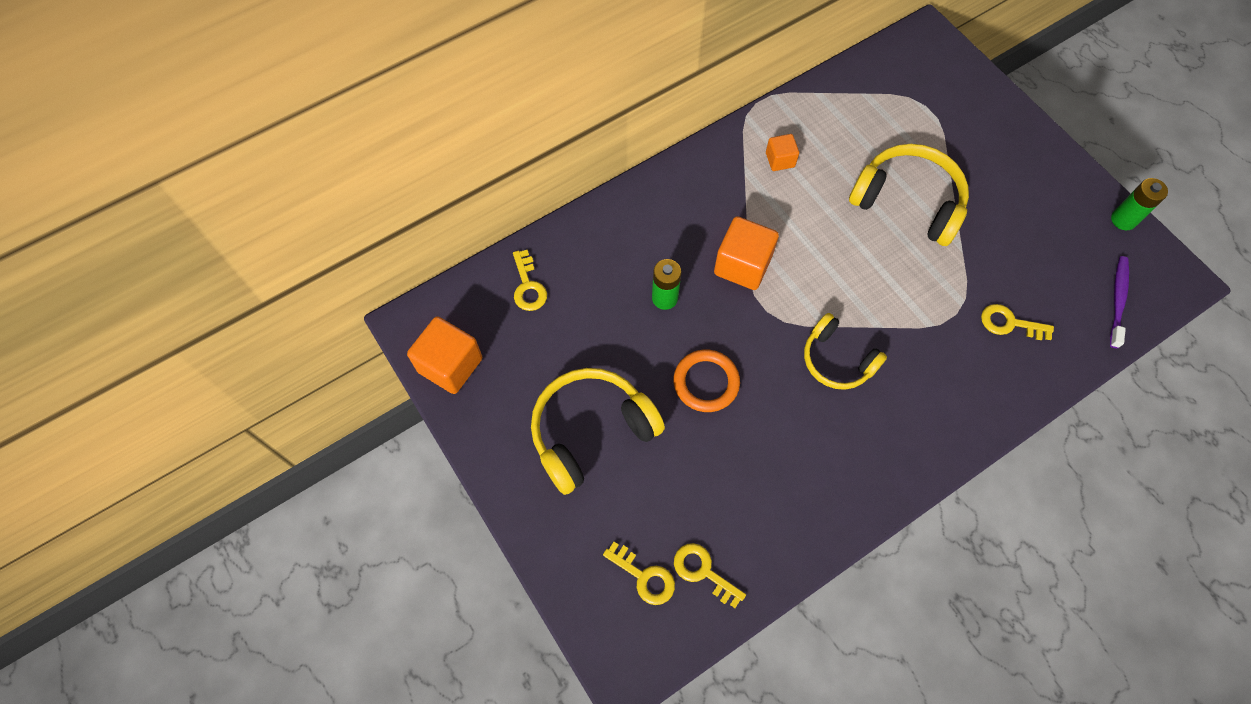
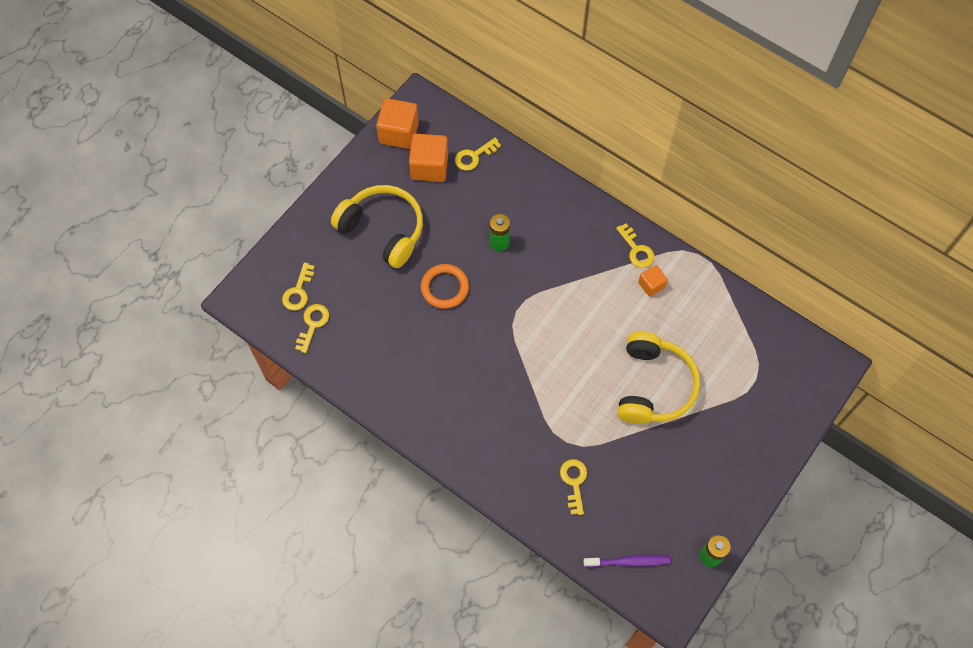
camera: 70 degrees right, 0 degrees up
orange cube [714,216,779,290] -> orange cube moved to [409,134,448,182]
yellow headphones [804,313,887,390] -> none
none -> yellow key [616,223,654,268]

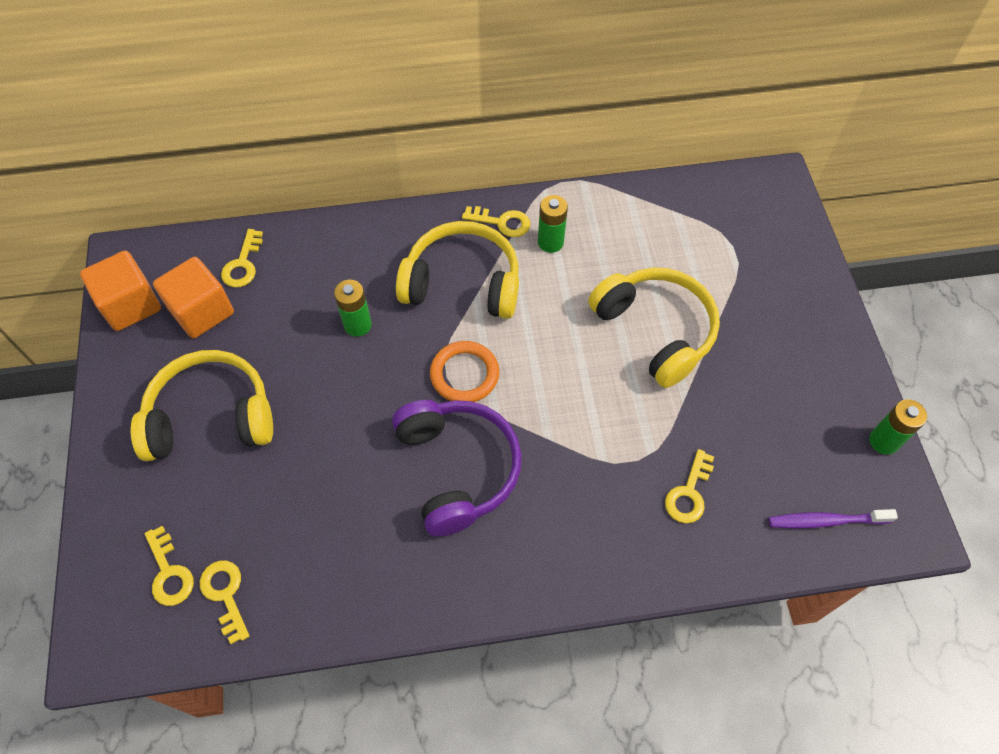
camera: 45 degrees left, 5 degrees down
orange ring [421,264,469,309] -> orange ring moved to [430,341,499,402]
yellow key [560,459,587,515] -> yellow key turned 105 degrees counterclockwise [665,449,714,523]
purple toothbrush [583,555,671,567] -> purple toothbrush turned 135 degrees counterclockwise [769,509,898,528]
orange cube [638,265,668,297] -> green battery [538,195,568,253]
none -> purple headphones [392,400,522,537]
none -> yellow headphones [396,221,519,319]

